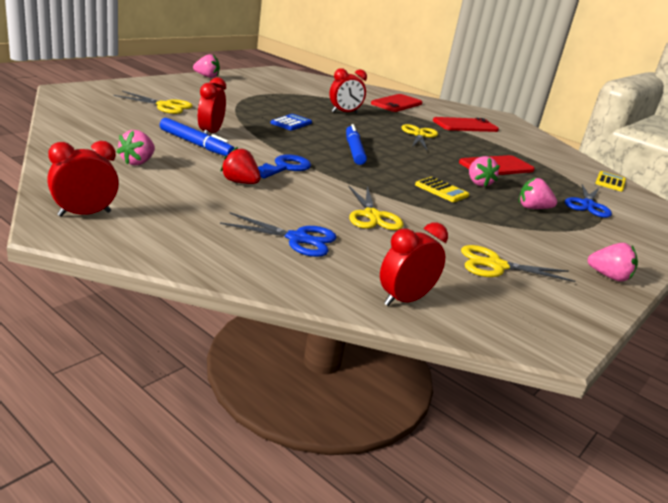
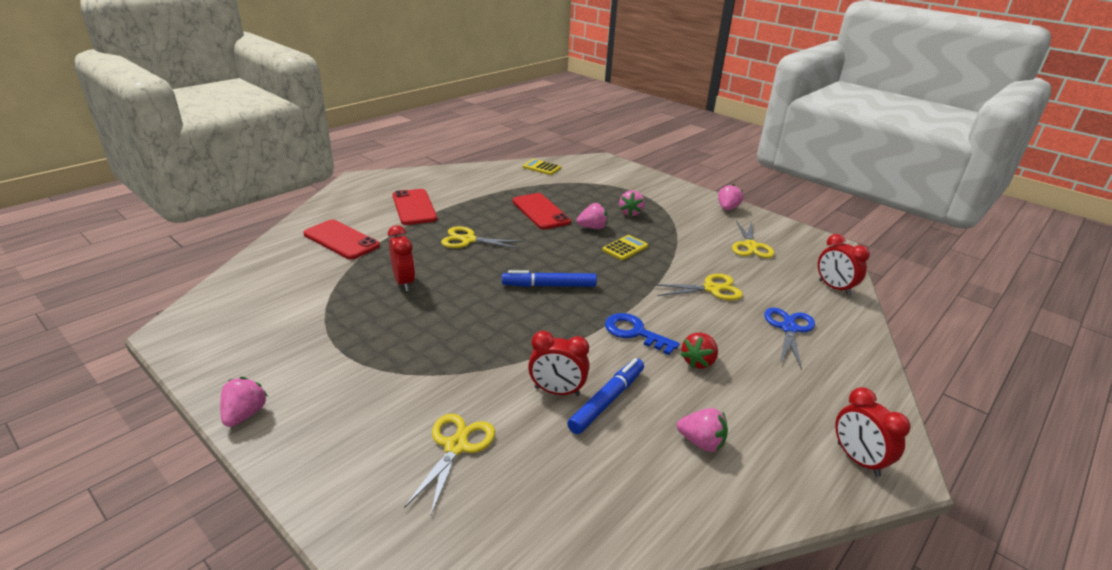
camera: 85 degrees left, 5 degrees up
blue calculator [270,114,312,130] -> none
blue scissors [565,184,612,218] -> none

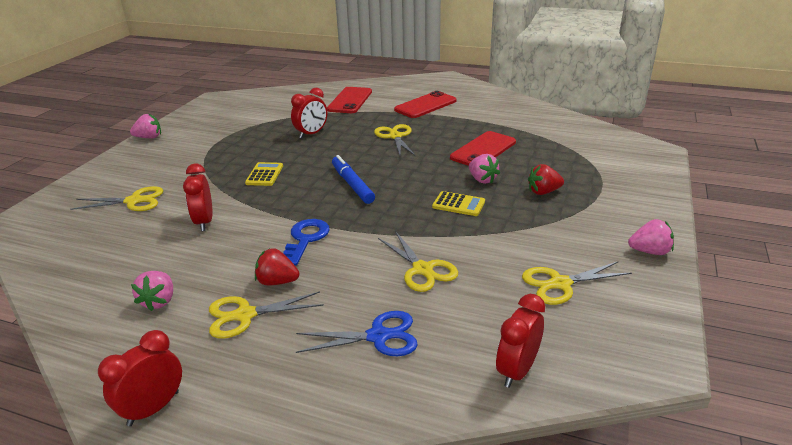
camera: 70 degrees right, 0 degrees up
yellow calculator [523,159,561,175] -> yellow calculator moved to [245,162,283,186]
blue marker [567,358,644,434] -> none
pink strawberry [619,190,645,216] -> red strawberry [528,164,564,195]
none -> yellow scissors [209,291,324,339]

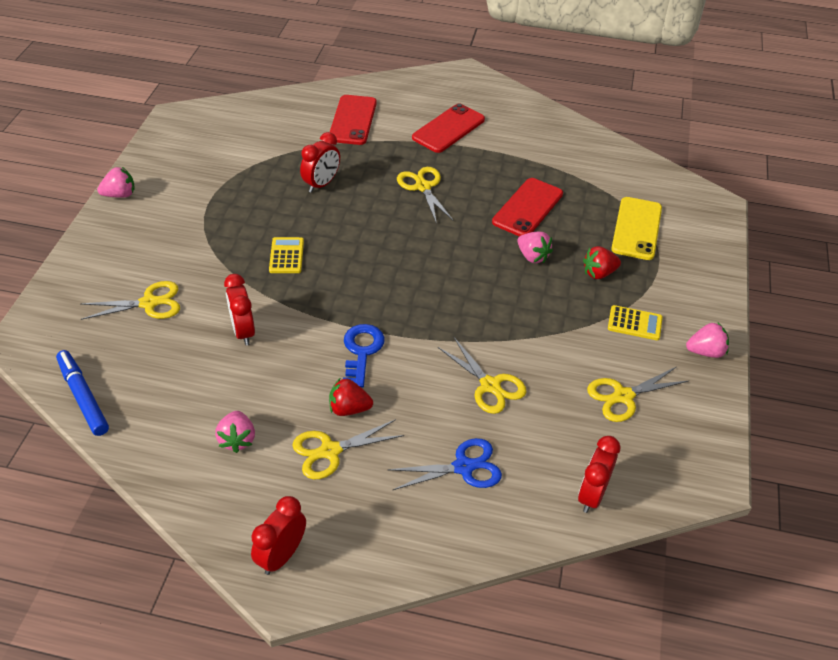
camera: 10 degrees left, 15 degrees up
blue marker [332,155,375,204] -> blue marker moved to [56,350,109,436]
yellow calculator [432,191,485,216] -> yellow calculator moved to [608,305,663,340]
none -> yellow phone [611,197,662,260]

